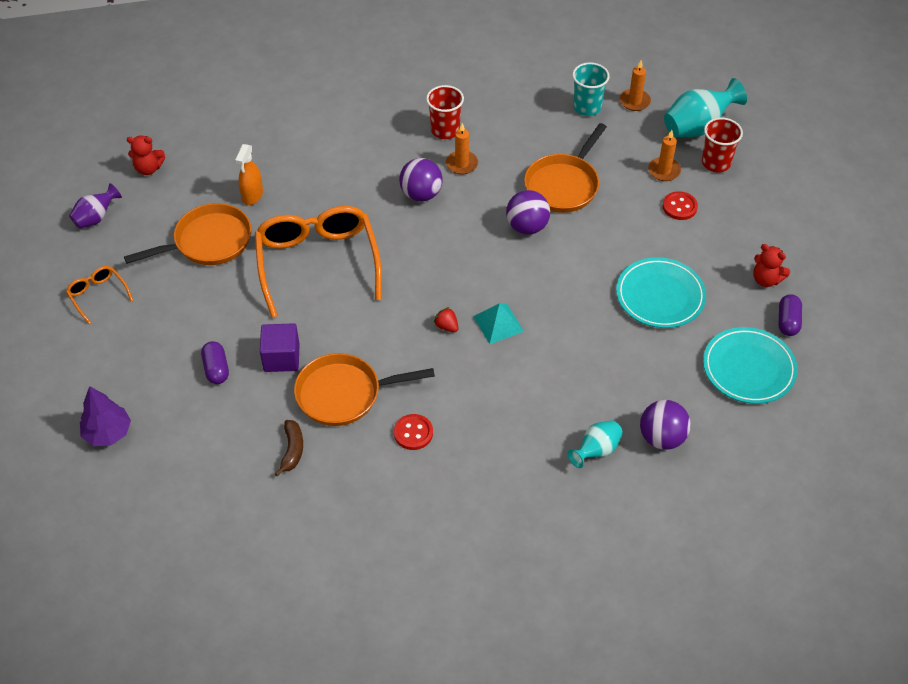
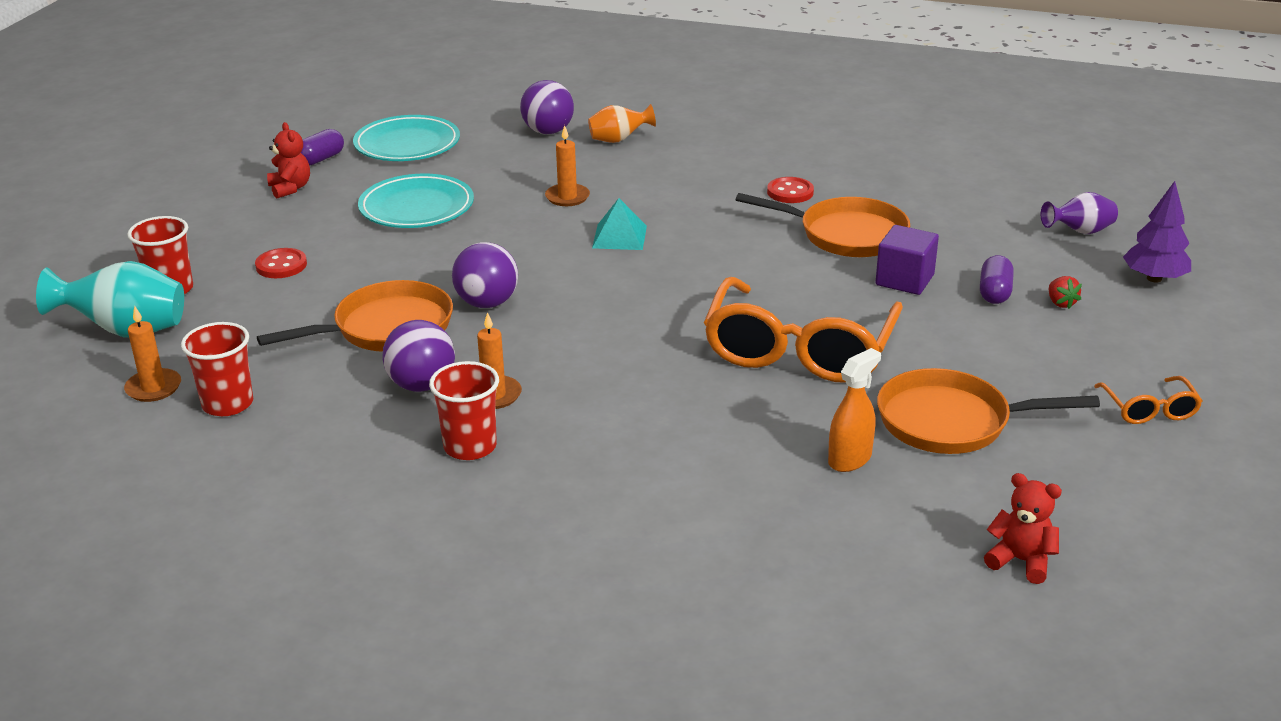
camera: 150 degrees left, 20 degrees down
purple vase [69,183,122,229] -> purple vase moved to [1041,192,1118,234]
brown banana [274,420,303,476] -> none
purple ball [399,158,443,201] -> purple ball moved to [382,320,455,392]
red strawberry [434,307,459,332] -> red strawberry moved to [1049,276,1082,309]
turquoise vase [567,421,623,468] -> orange vase [588,104,656,143]
turquoise cup [572,62,610,116] -> red cup [181,322,253,416]
orange candle [648,130,681,181] -> orange candle moved to [545,125,590,206]

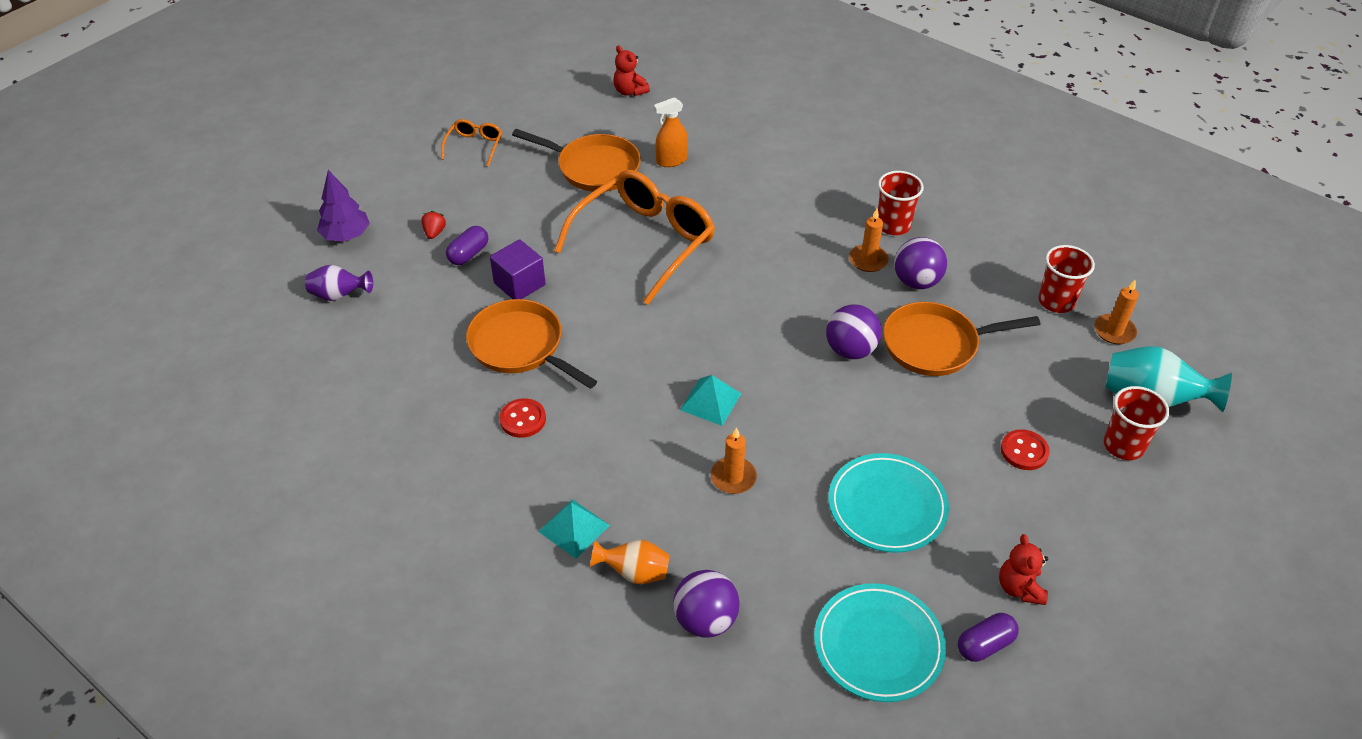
camera: 160 degrees left, 15 degrees up
none -> turquoise pyramid [538,499,610,559]

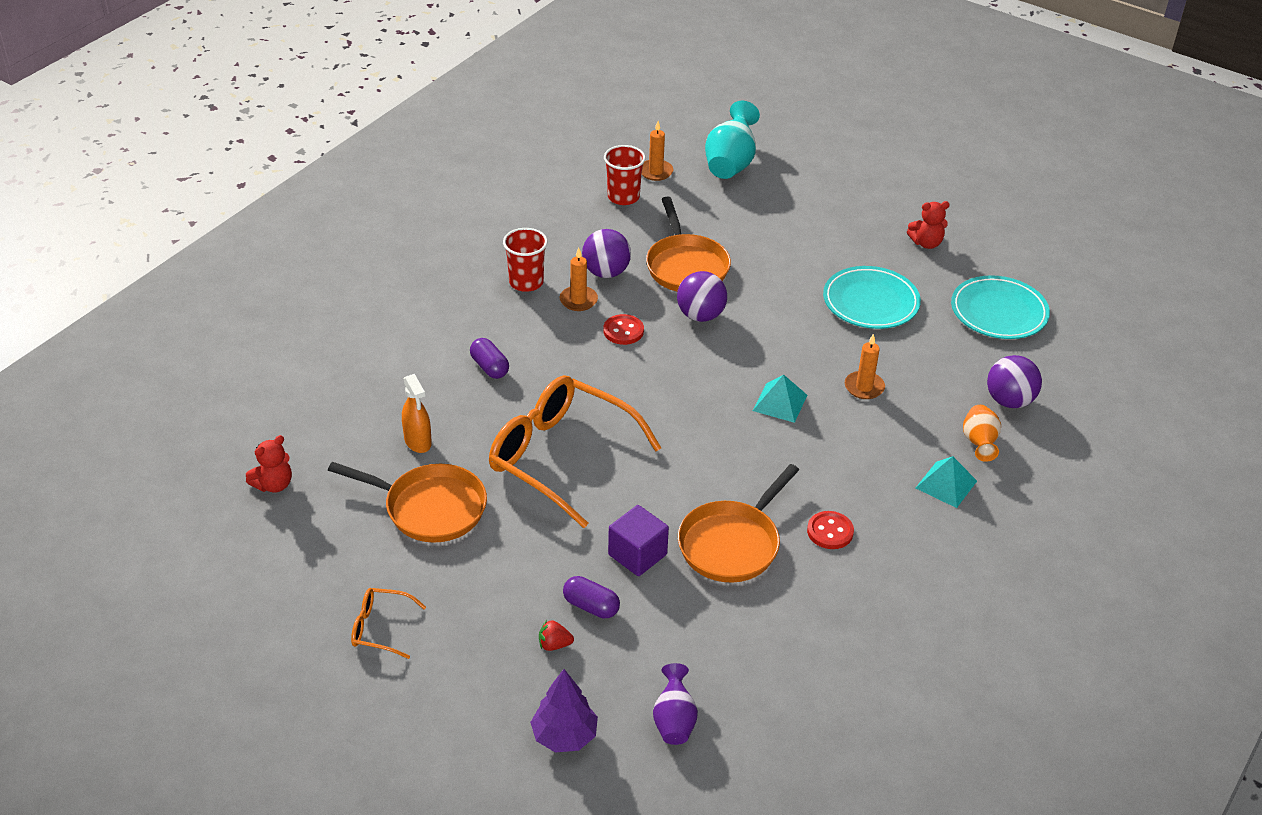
camera: 95 degrees left, 5 degrees down
orange pan [512,129,641,192] -> orange pan turned 90 degrees clockwise [328,462,487,543]
purple capsule [958,613,1019,662] -> purple capsule moved to [470,338,509,379]
red button [1001,429,1050,470] -> red button moved to [604,314,644,345]
red cup [1104,386,1169,460] -> none

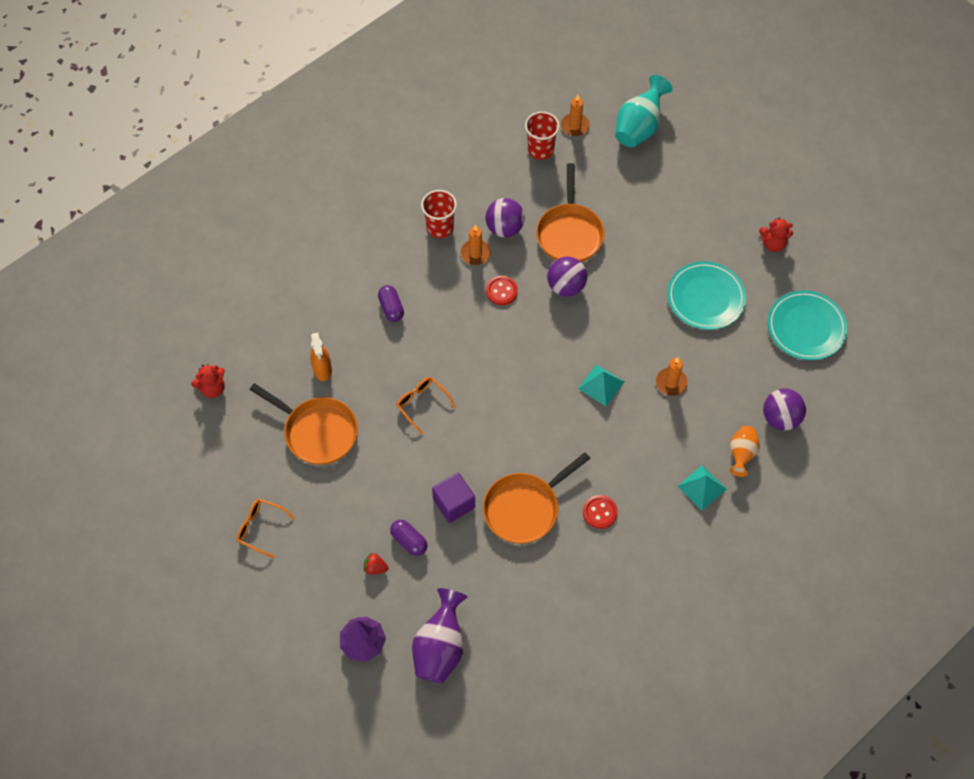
camera: 15 degrees right, 20 degrees up
orange glasses [489,375,661,528] -> orange glasses [396,377,456,435], size x0.45
purple vase [653,663,698,745] -> purple vase [412,588,467,683], size x1.64

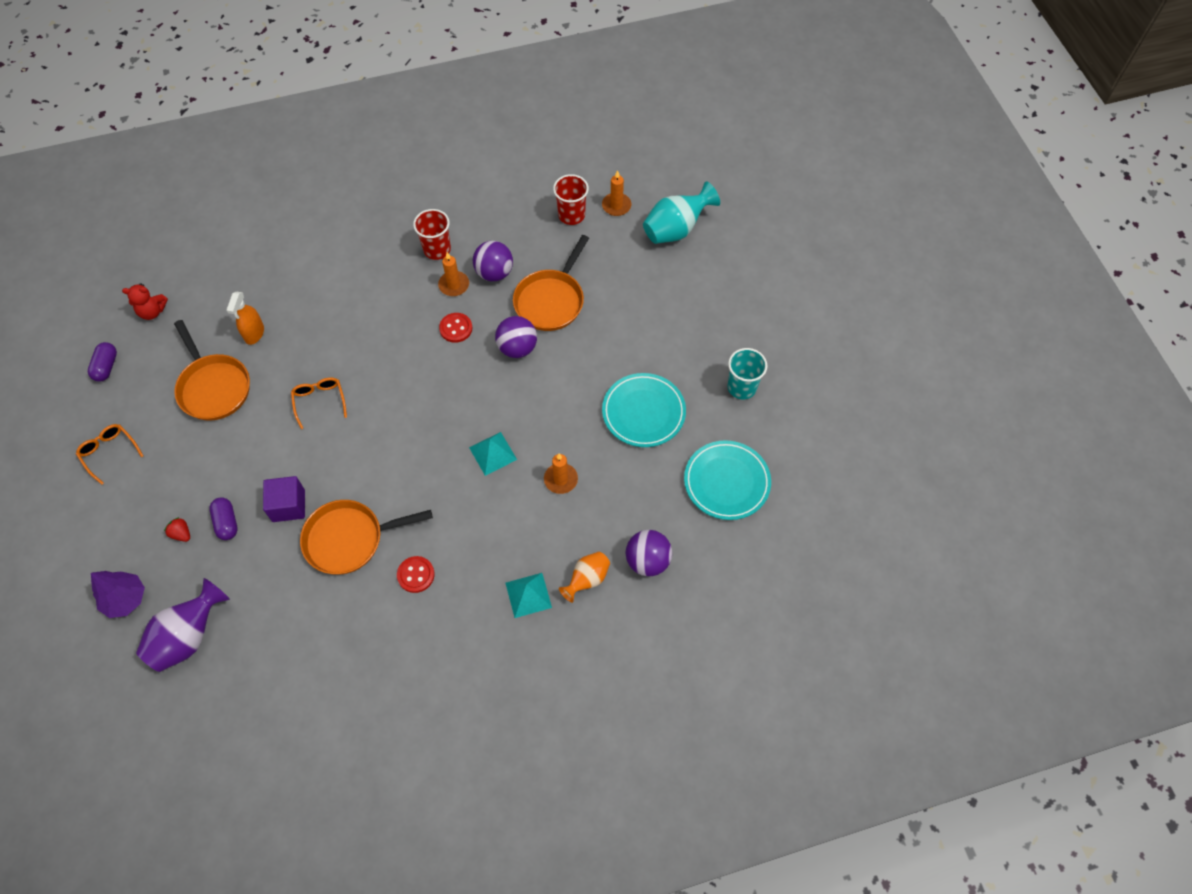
camera: 25 degrees right, 0 degrees up
purple capsule [378,285,404,322] -> purple capsule moved to [88,342,117,382]
red teddy bear [759,217,793,252] -> turquoise cup [727,348,767,399]

